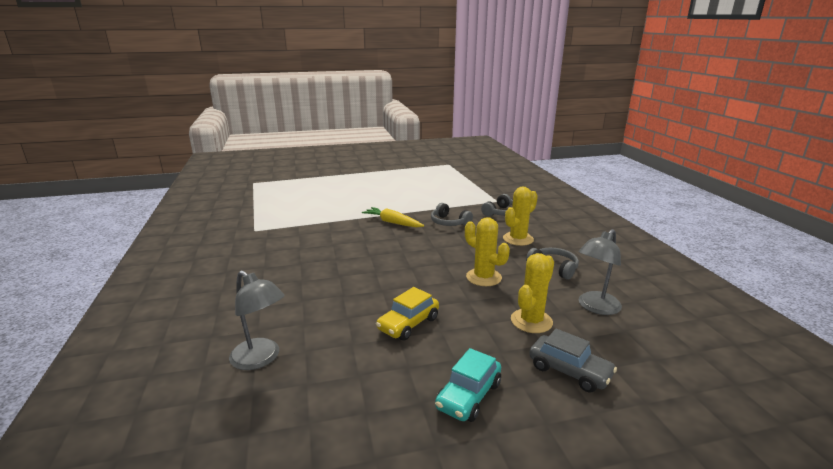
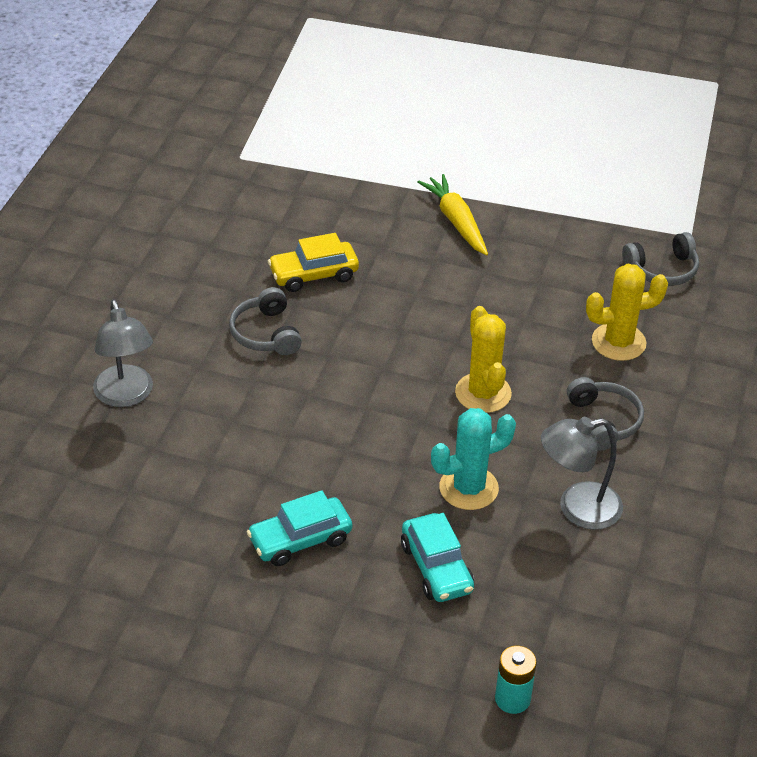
camera: 30 degrees right, 20 degrees up
yellow car [376,287,439,340] -> yellow car moved to [268,233,359,292]
grey headphones [431,203,473,226] -> grey headphones moved to [229,287,302,355]
yellow cactus [511,253,554,333] -> turquoise cactus [431,408,516,510]
grey car [529,328,617,392] -> turquoise car [401,513,474,602]
none -> turquoise battery [495,646,537,714]

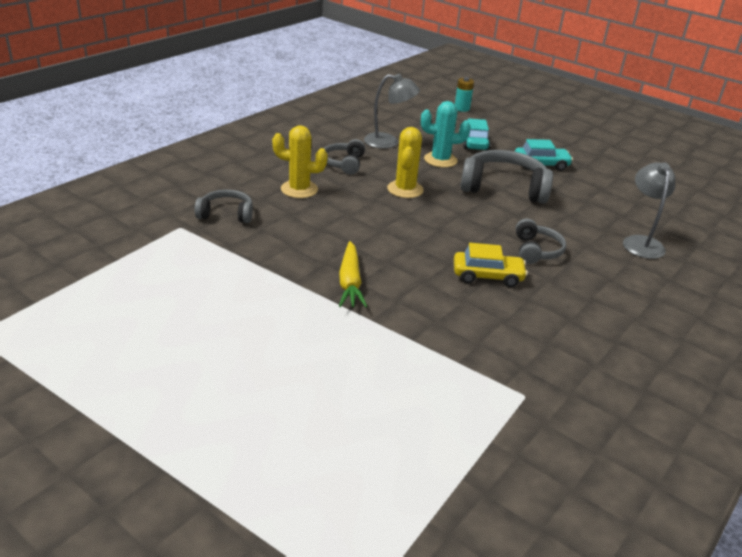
camera: 160 degrees left, 10 degrees down
none -> grey headphones [460,150,553,204]

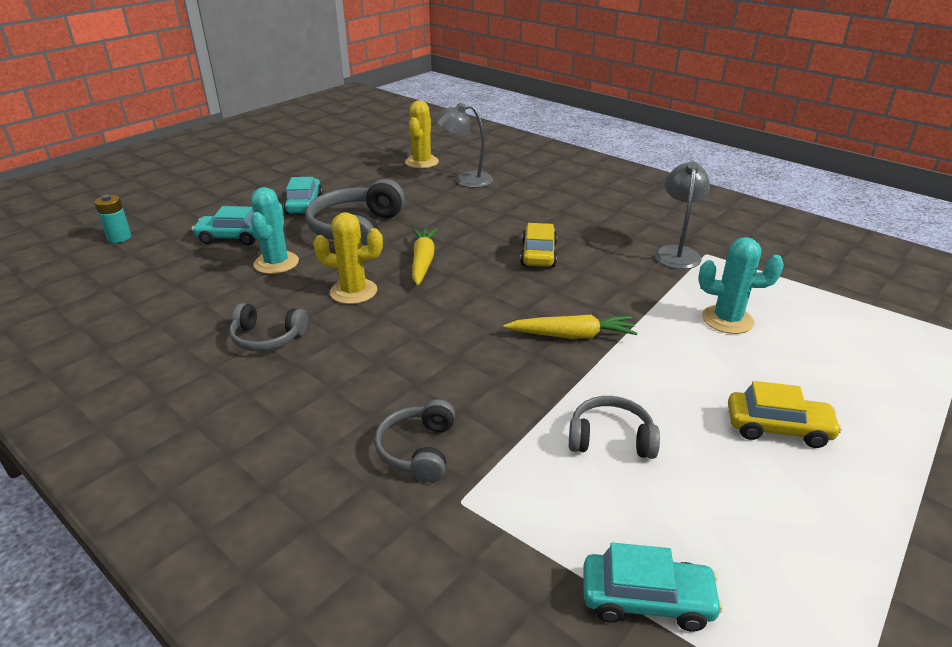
camera: 85 degrees left, 0 degrees up
yellow cactus [272,125,328,198] -> yellow cactus moved to [405,100,439,168]
grey lamp [364,74,420,148] -> grey lamp moved to [655,161,710,269]
grey headphones [516,219,566,264] -> grey headphones moved to [569,396,660,459]
none -> yellow carrot [412,228,438,285]
none -> turquoise car [583,542,723,631]
none -> turquoise cactus [699,237,784,334]
none -> yellow car [728,381,842,448]

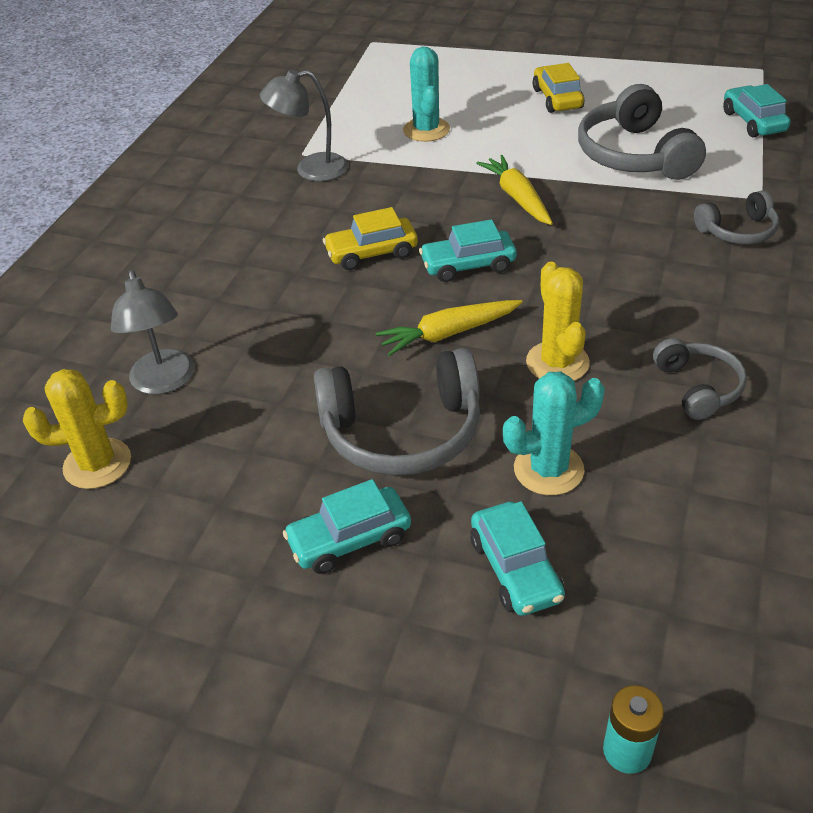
camera: 110 degrees left, 10 degrees up
grey headphones [569,396,660,459] -> grey headphones [578,84,706,180], size x1.77
none -> turquoise car [419,219,516,282]

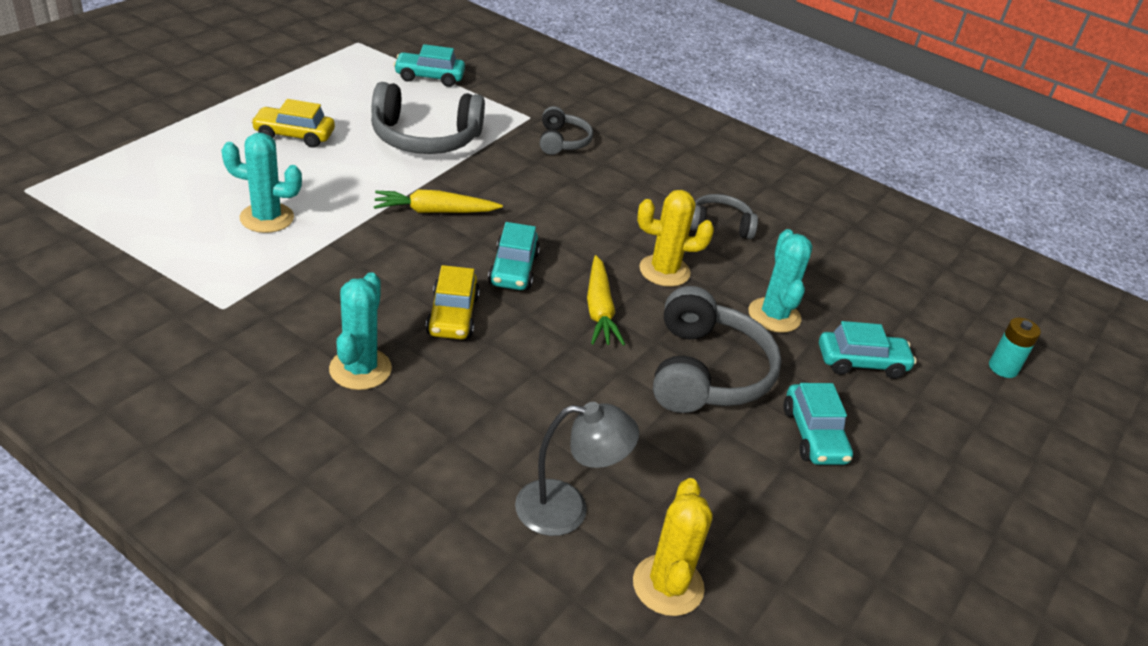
camera: 80 degrees left, 5 degrees down
grey lamp [260,69,348,181] -> none
none -> turquoise cactus [329,272,392,390]

